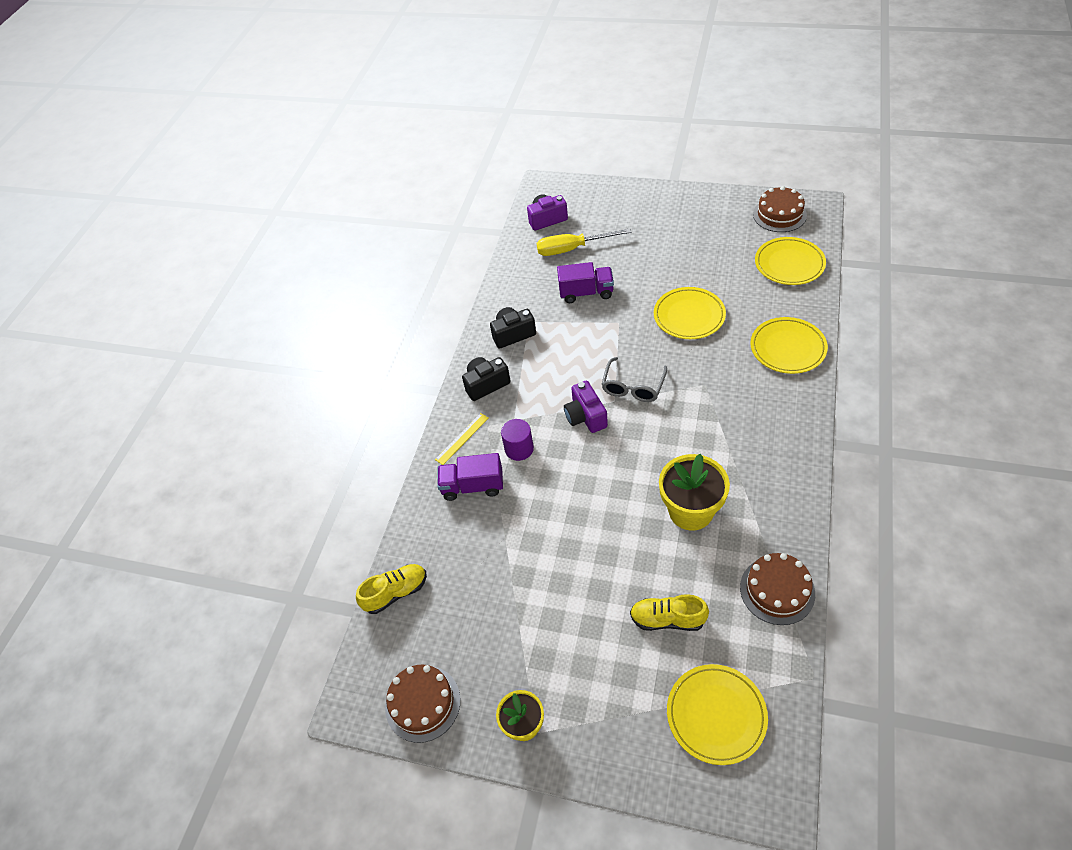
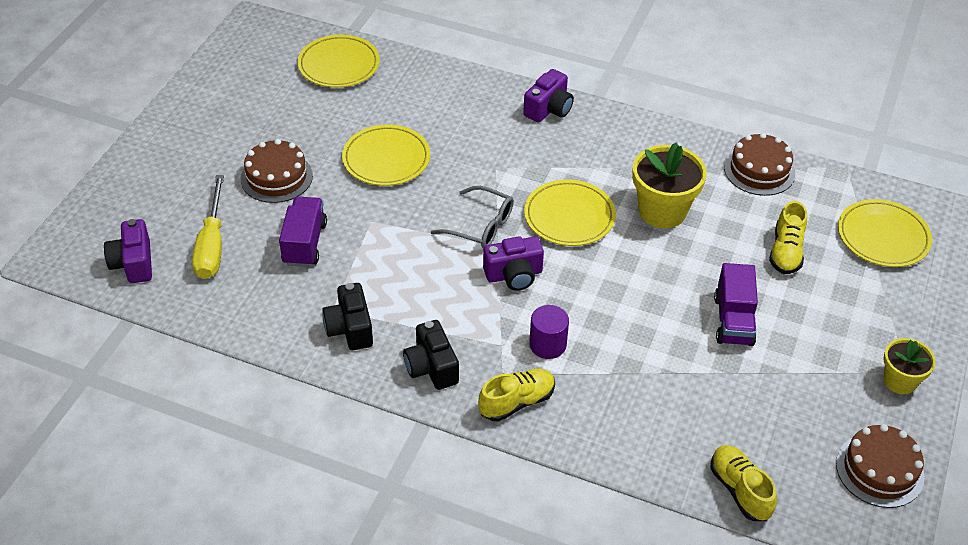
camera: 90 degrees left, 5 degrees down
yellow ruler [435,413,489,465] -> yellow shoe [478,369,555,422]
purple truck [437,453,503,501] -> purple truck moved to [714,263,758,346]
yellow plate [750,317,828,374] -> yellow plate moved to [524,180,616,246]
brown cake [753,186,807,232] -> brown cake moved to [241,139,313,203]
none -> purple camera [523,69,574,123]

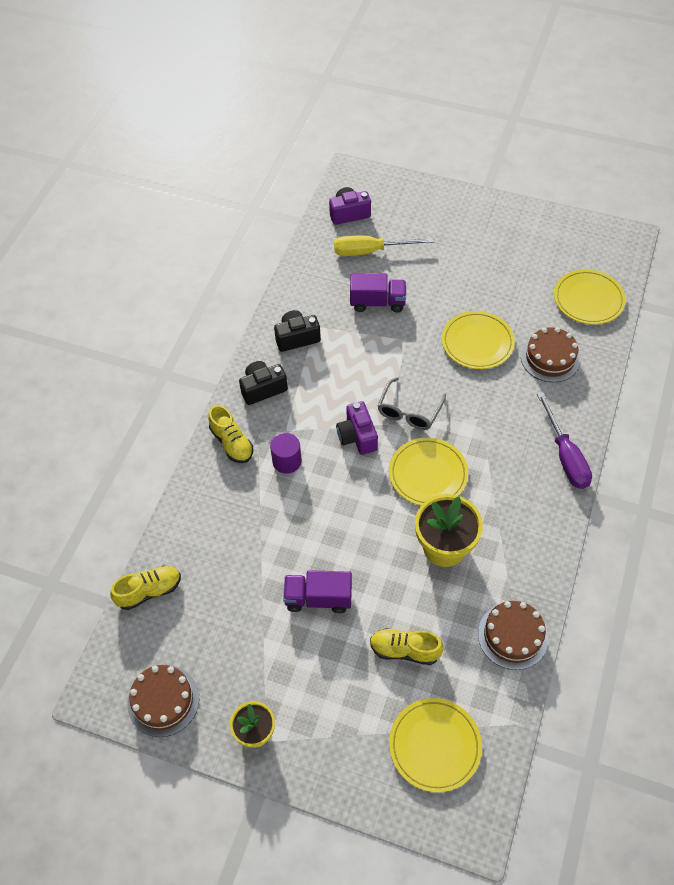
camera: 90 degrees right, 10 degrees up
brown cake [241,139,313,203] -> brown cake moved to [521,327,580,382]
purple camera [523,69,574,123] -> purple screwdriver [537,392,592,489]

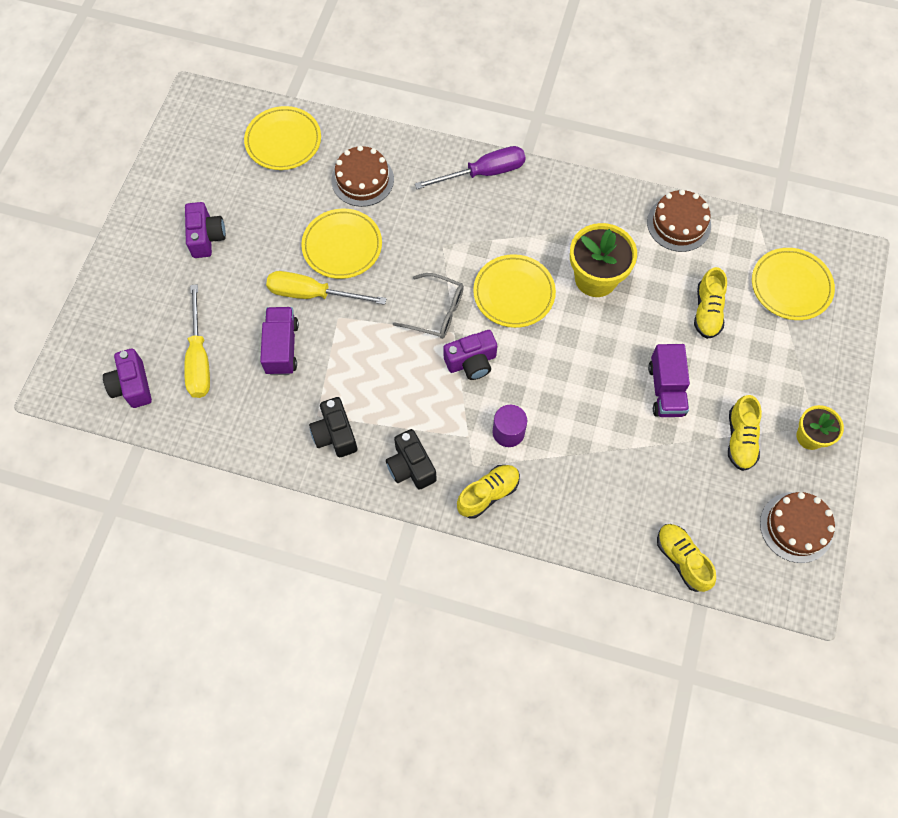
camera: 95 degrees left, 10 degrees up
none -> purple camera [185,202,226,258]
none -> yellow screwdriver [266,271,387,305]
none -> yellow shoe [728,395,762,471]

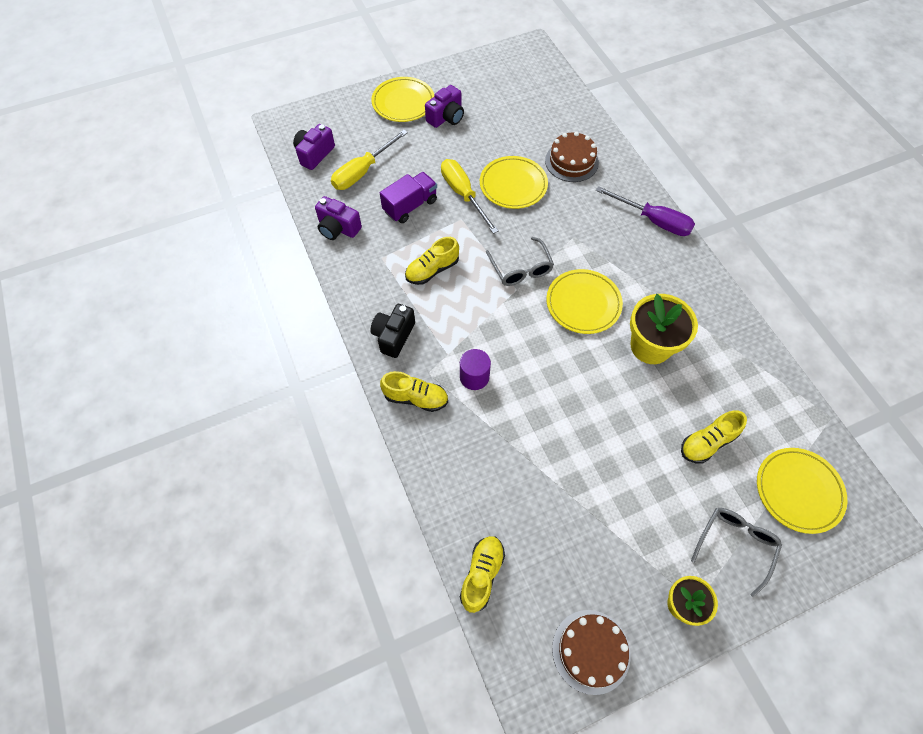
camera: 50 degrees right, 5 degrees down
yellow plate [244,106,321,170] -> yellow plate moved to [371,77,434,122]
black camera [309,397,357,457] -> none
purple camera [444,330,497,380] -> purple camera moved to [315,196,362,240]
brown cake [647,189,711,252] -> none
purple truck [648,344,690,417] -> none
yellow shoe [728,395,762,471] -> yellow shoe moved to [405,237,459,285]
none -> grey glasses [691,508,782,597]

